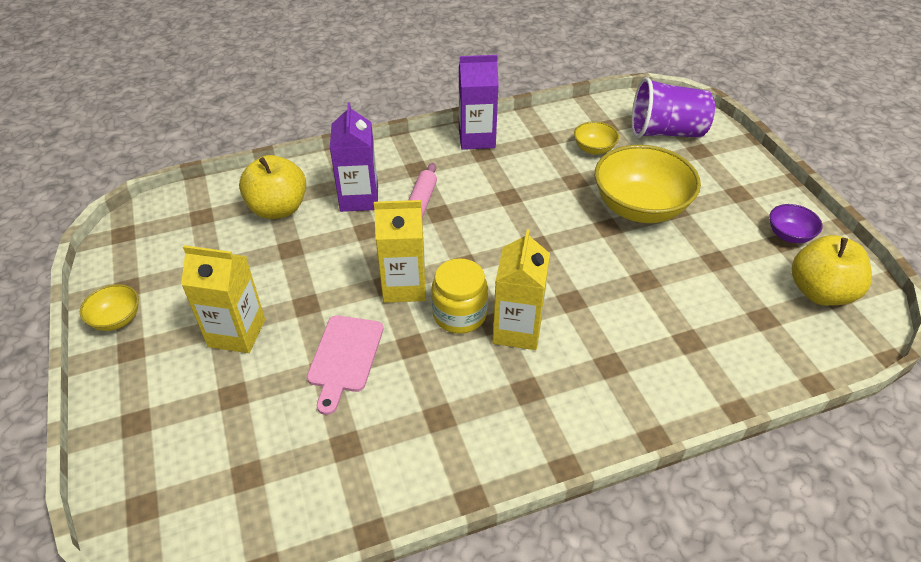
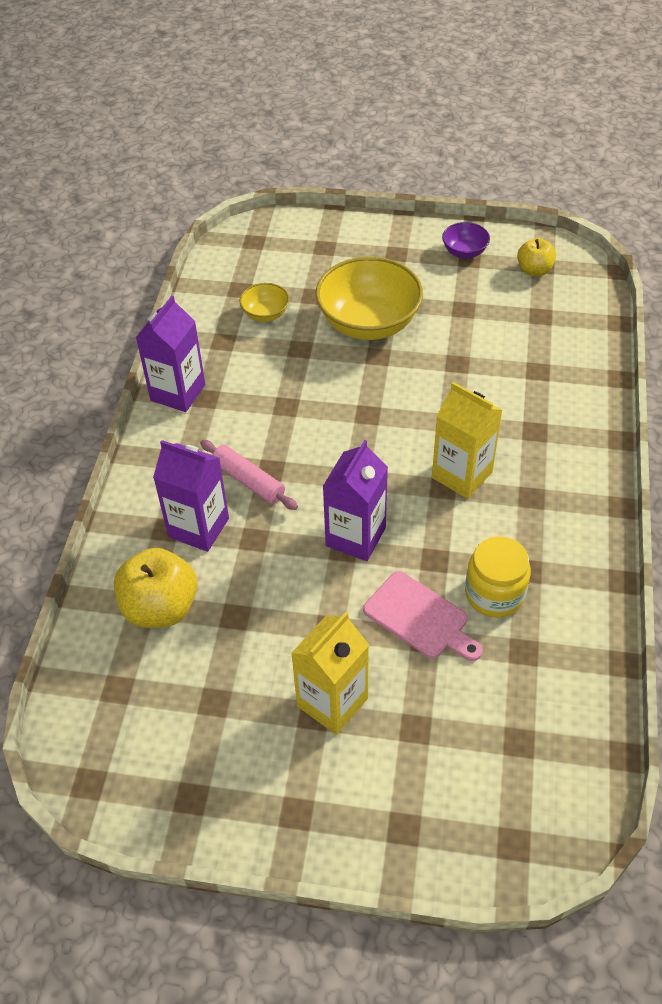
camera: 60 degrees left, 5 degrees up
yellow bowl [80,284,139,331] -> none
yellow carton [374,200,426,303] -> purple carton [323,440,388,561]
yellow jar [431,258,488,334] -> yellow jar moved to [465,536,531,617]
purple cup [632,77,715,138] -> none
yellow apple [791,235,872,306] -> yellow apple [517,238,556,276], size x0.60

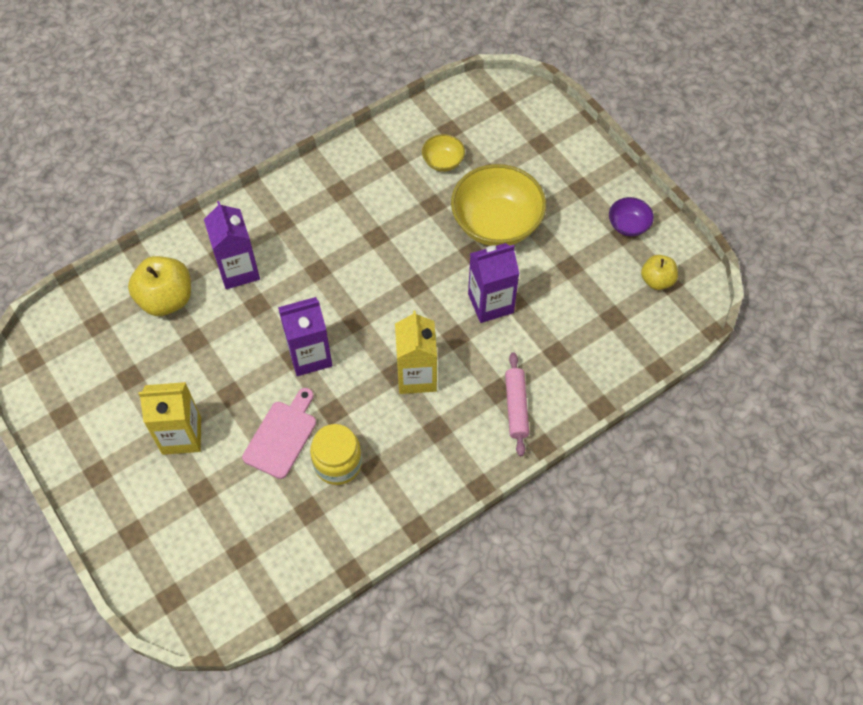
camera: 45 degrees right, 10 degrees up
purple carton [136,296,206,412] -> purple carton moved to [468,243,520,323]
pink rolling pin [200,440,298,510] -> pink rolling pin moved to [505,352,529,456]
pink cutting board [363,571,483,661] -> pink cutting board turned 150 degrees counterclockwise [242,388,316,479]

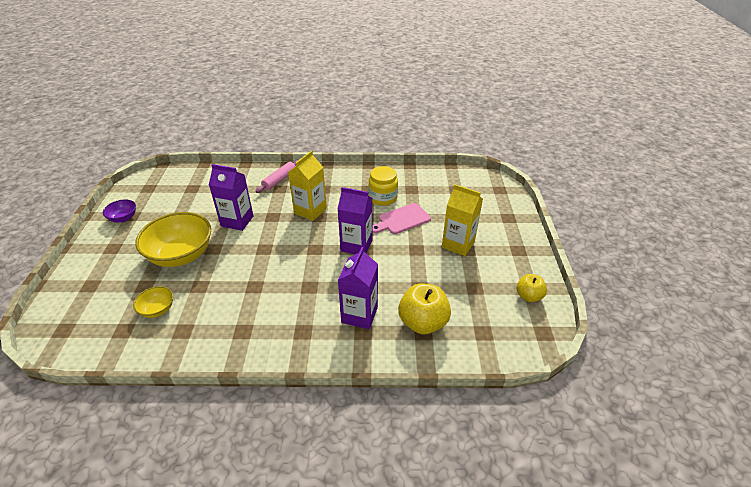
camera: 145 degrees left, 20 degrees down
yellow apple [641,255,678,290] -> yellow apple moved to [516,274,547,302]

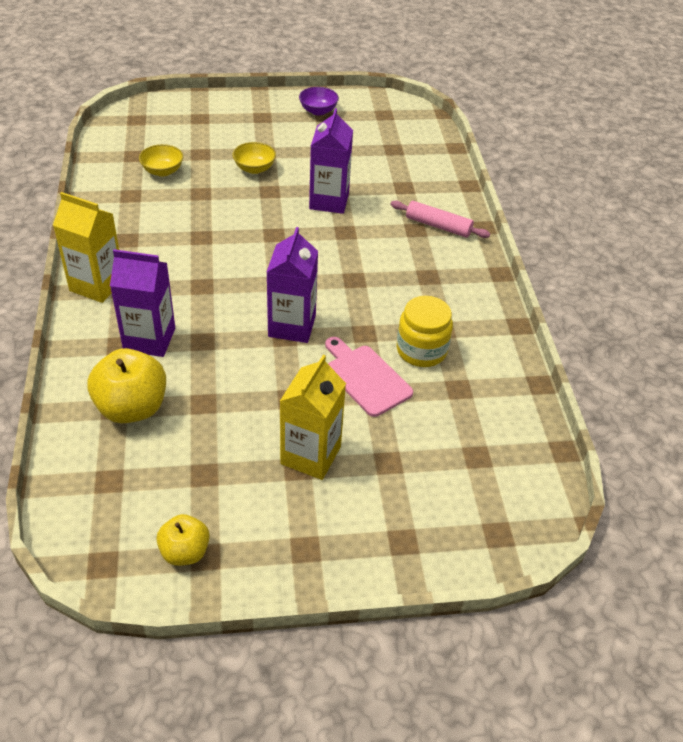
camera: 80 degrees right, 5 degrees up
yellow bowl [135,212,211,267] -> yellow bowl [232,142,276,174], size x0.48
yellow carton [288,151,327,221] -> yellow carton moved to [53,192,119,303]

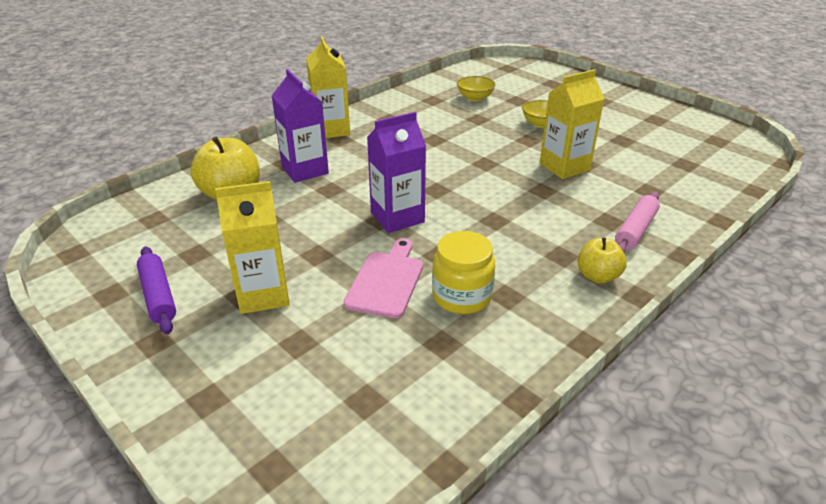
camera: 55 degrees right, 10 degrees down
yellow apple [156,514,210,566] -> yellow apple moved to [578,238,627,284]
purple bowl [299,87,339,115] -> none
purple carton [309,108,353,214] -> yellow carton [540,69,604,179]
pink rolling pin [390,201,490,238] -> pink rolling pin turned 45 degrees clockwise [615,192,660,253]
none -> purple rolling pin [137,246,176,334]

